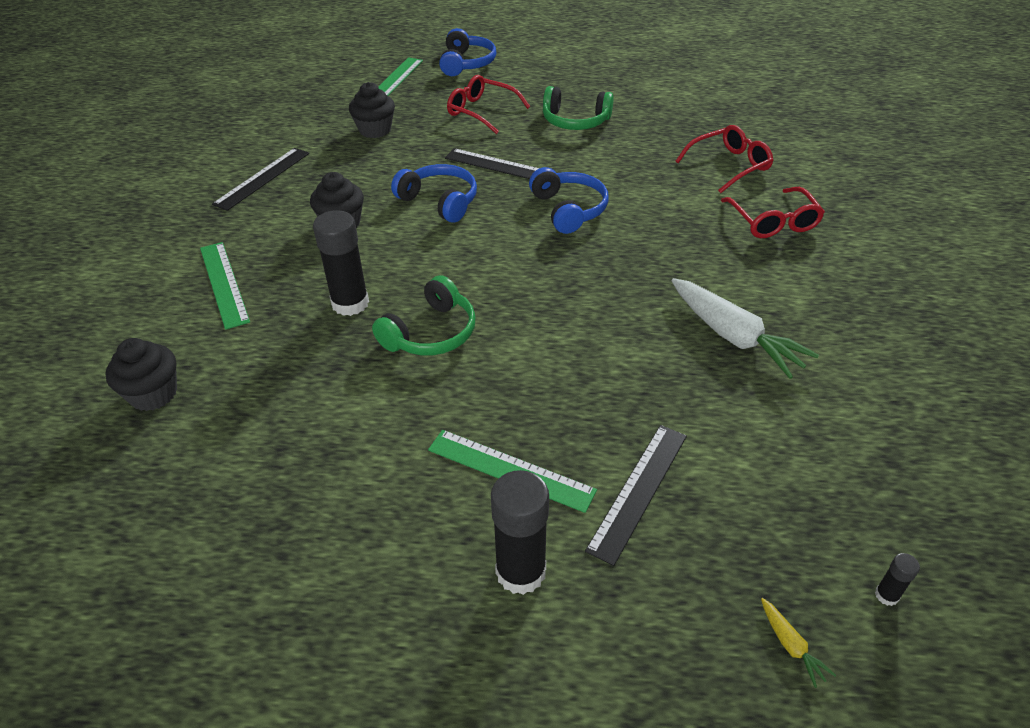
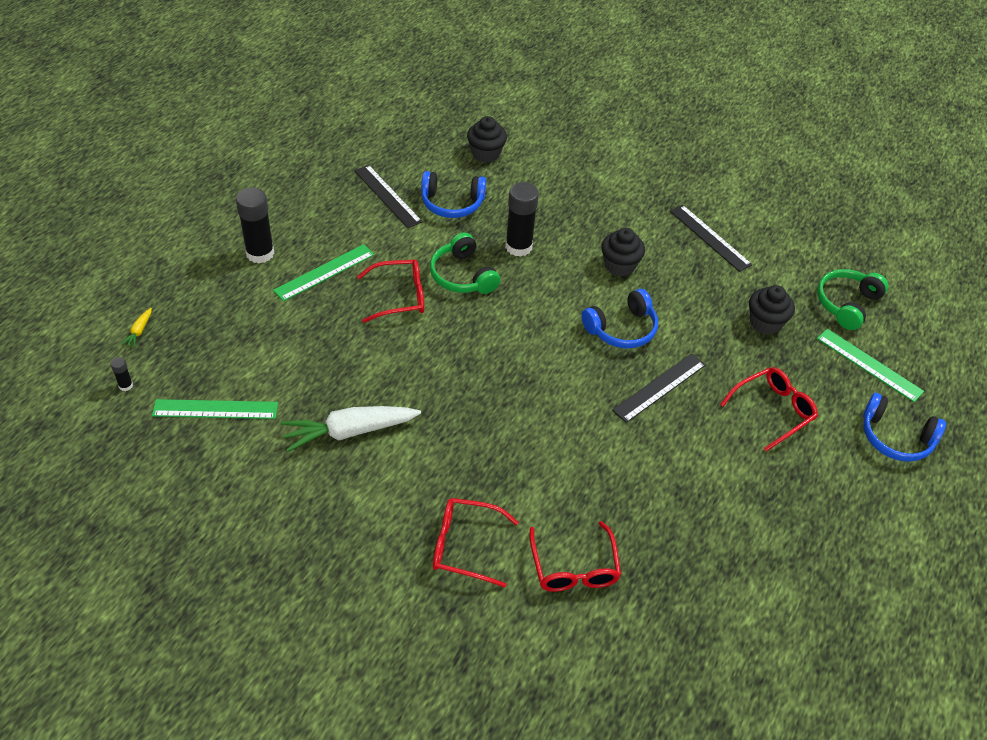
camera: 110 degrees right, 5 degrees up
green ruler [200,242,250,330] -> green ruler moved to [152,399,278,419]
blue headphones [529,167,609,234] -> blue headphones moved to [421,171,486,218]
green headphones [543,86,614,130] -> green headphones moved to [817,269,888,330]
black ruler [585,425,687,566] -> black ruler moved to [354,165,423,228]
yellow carrot [761,598,836,688] -> yellow carrot turned 75 degrees counterclockwise [121,308,152,348]
none -> red glasses [357,259,424,323]

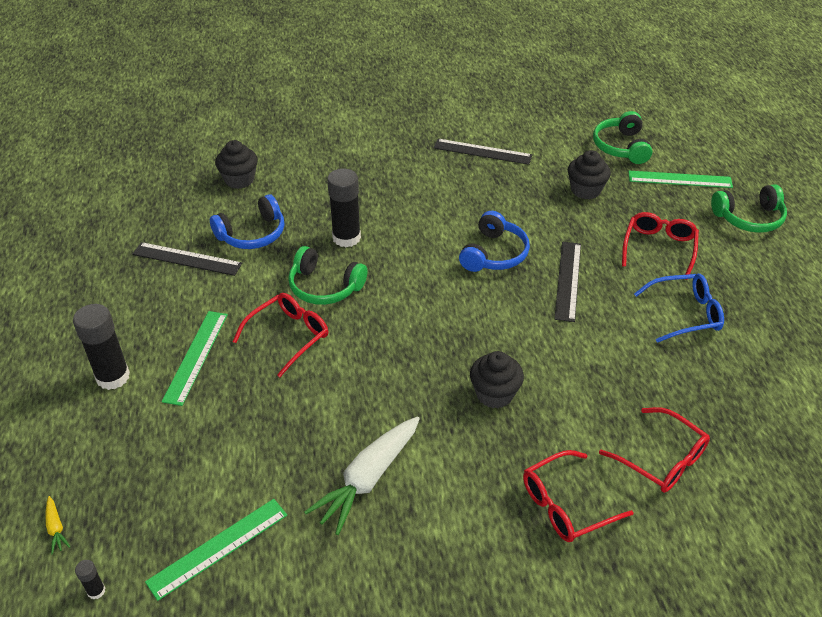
camera: 35 degrees left, 5 degrees down
black cupcake [601,228,645,276] -> black cupcake moved to [470,351,524,409]
blue headphones [863,393,946,462] -> green headphones [711,184,787,233]
none -> blue glasses [634,274,724,343]

